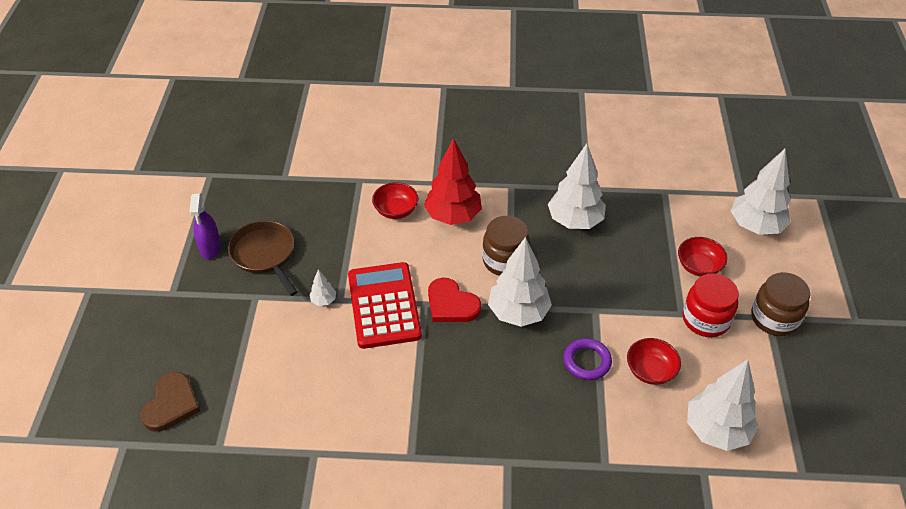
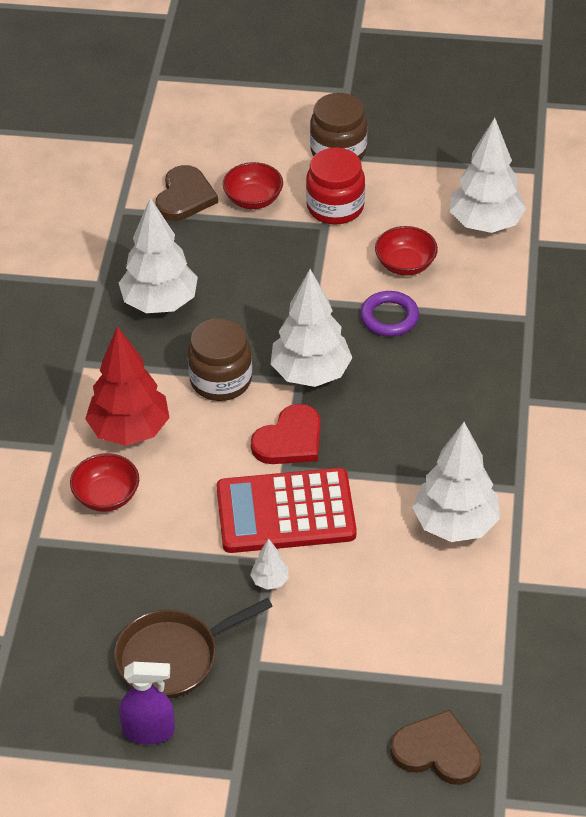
camera: 85 degrees left, 0 degrees up
white tree [731,149,791,235] -> white tree moved to [412,422,500,542]
none -> brown heart [155,165,218,221]

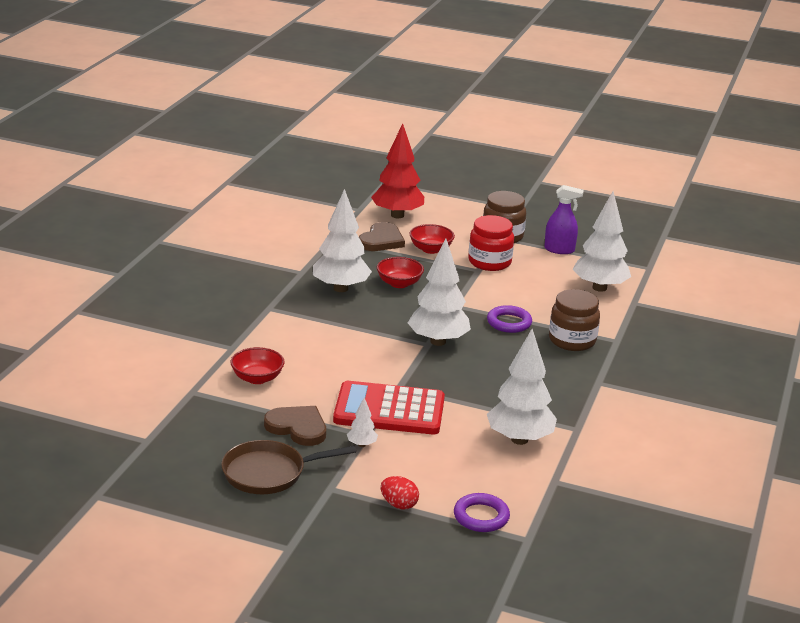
camera: 10 degrees right, 20 degrees down
red tree [85,326,170,446] -> red tree moved to [371,123,424,218]
purple spray bottle [119,662,175,745] -> purple spray bottle moved to [544,185,584,254]
brown jar [188,318,252,401] -> brown jar moved to [549,289,600,351]
red heart [251,404,321,464] -> none
red bowl [375,226,438,276] -> red bowl moved to [377,257,424,288]
brown heart [390,710,482,785] -> brown heart moved to [264,406,326,446]
none -> red egg [381,476,419,509]
none -> purple ring [454,493,510,532]

